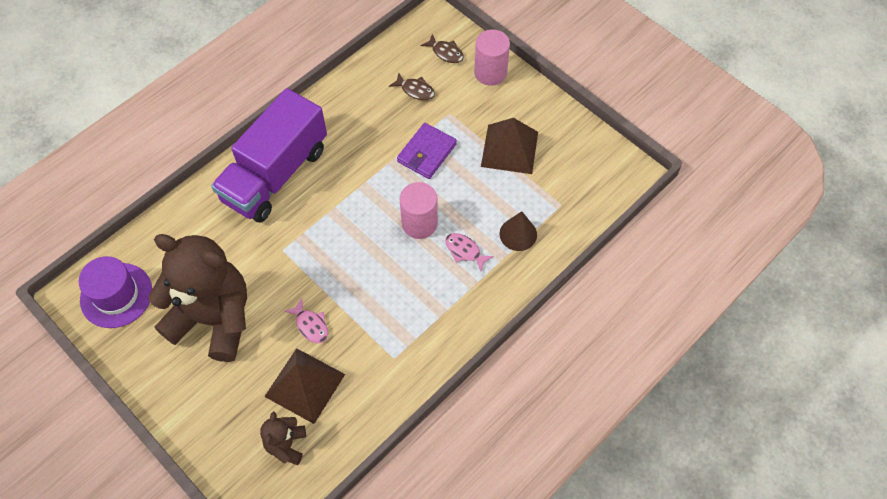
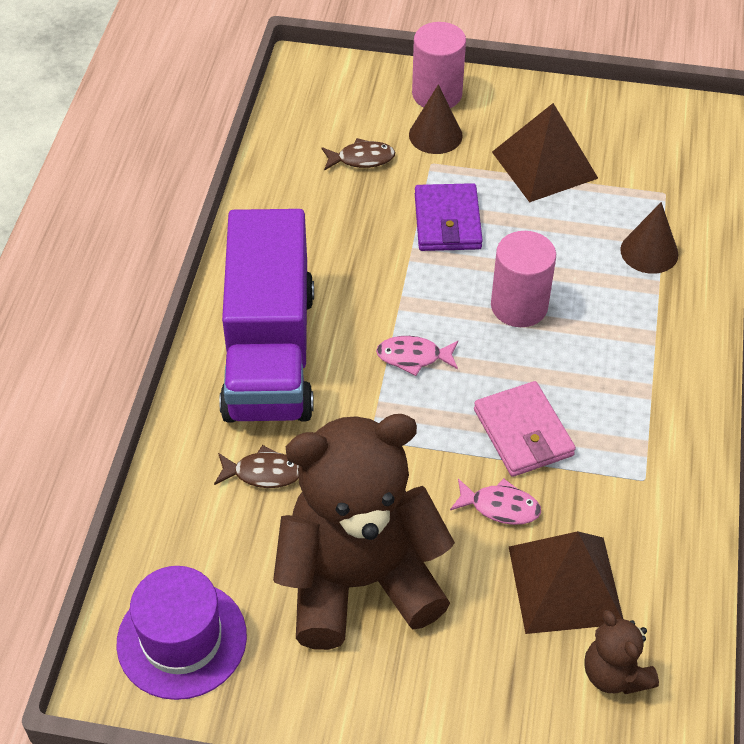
camera: 35 degrees left, 10 degrees down
brown fish [421,34,464,63] -> brown fish moved to [214,445,299,488]
pink fish [445,233,494,272] -> pink fish moved to [376,336,458,376]
none -> brown cone [409,84,463,154]
none -> pink wallet [474,381,576,477]

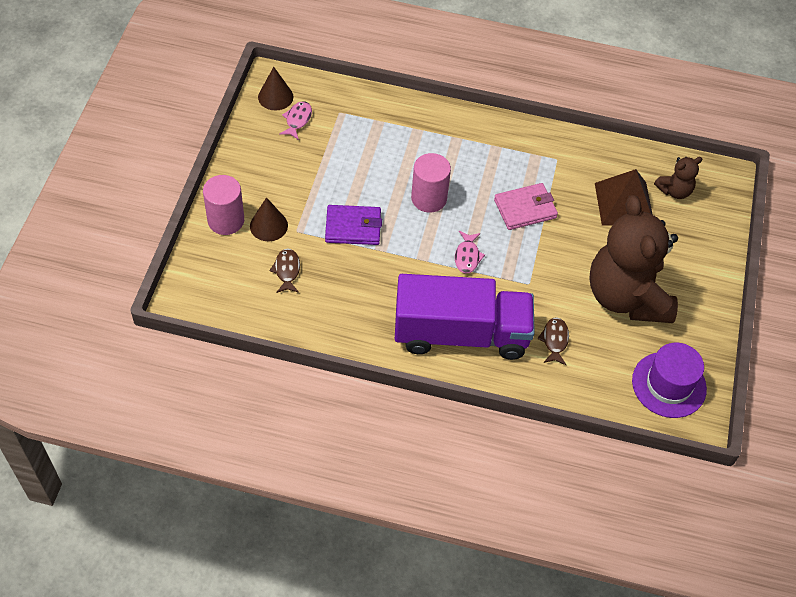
camera: 90 degrees left, 5 degrees up
pink fish [450,478,541,525] -> pink fish moved to [279,101,312,140]
brown pyramid [492,103,598,202] -> none
brown cone [620,202,678,274] -> brown cone moved to [258,67,293,110]

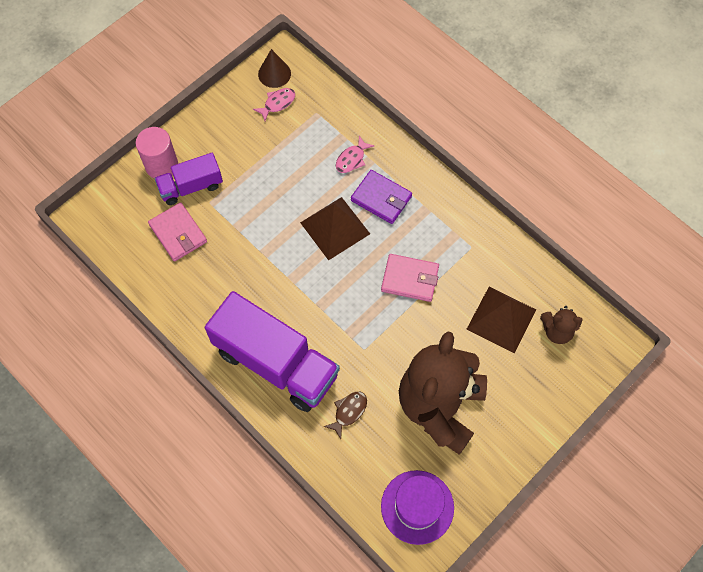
camera: 35 degrees right, 10 degrees up
brown cone [250,197,288,241] -> purple truck [154,153,223,205]
brown fish [269,248,300,293] -> pink wallet [148,202,207,261]
purple wallet [325,205,382,245] -> purple wallet moved to [351,170,412,224]
pink cylinder [411,153,451,213] -> brown pyramid [300,197,370,260]
pink fish [455,231,485,274] -> pink fish moved to [336,136,374,173]

